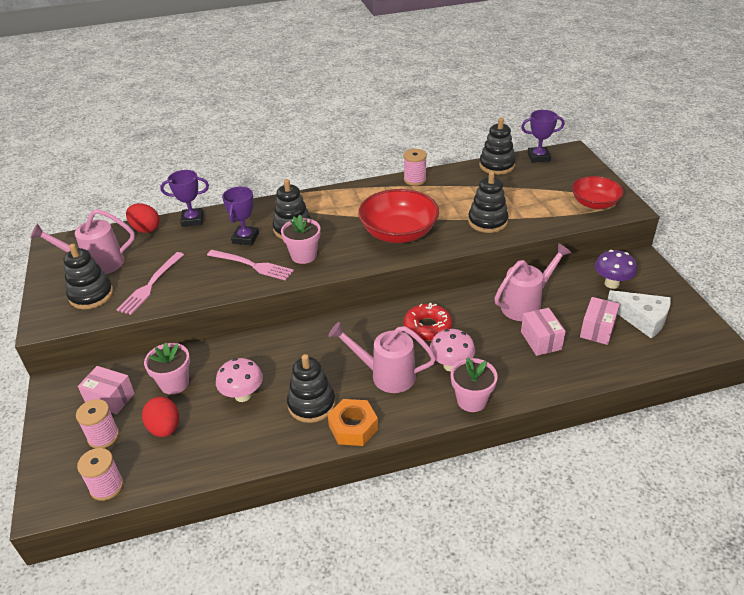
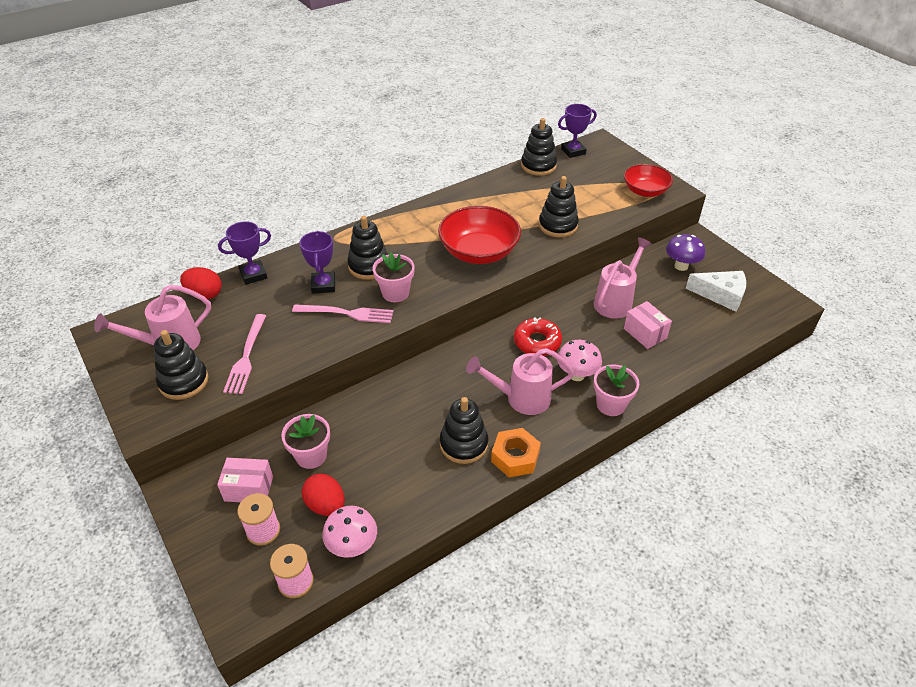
camera: 20 degrees left, 5 degrees up
pink mushroom [216,358,263,402] -> pink mushroom moved to [322,506,377,558]
pink spool [404,149,427,186] -> none
pink box [580,297,620,345] -> none

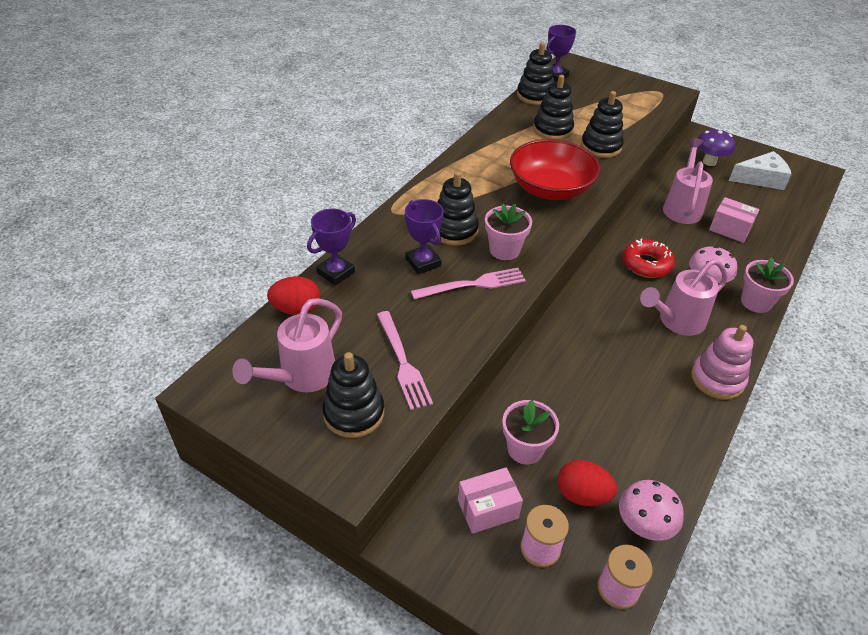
camera: 25 degrees left, 0 degrees up
black stacking toy [440,397,489,464] -> black stacking toy moved to [533,75,574,140]
orange nut [491,428,541,477] -> pink stacking toy [691,325,753,400]
red bowl [624,164,673,197] -> none

